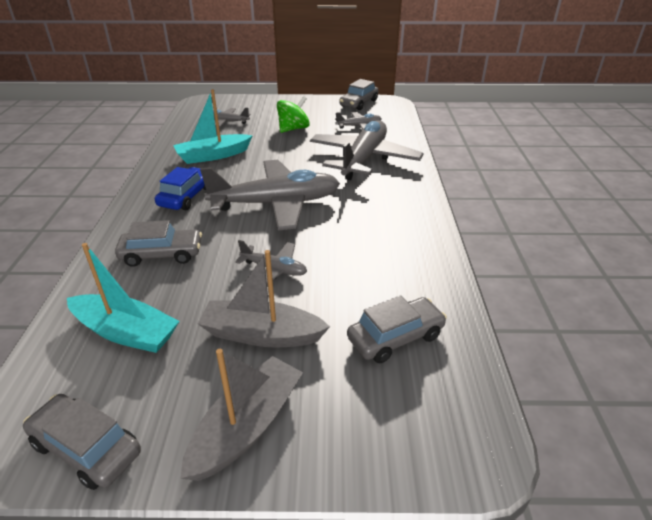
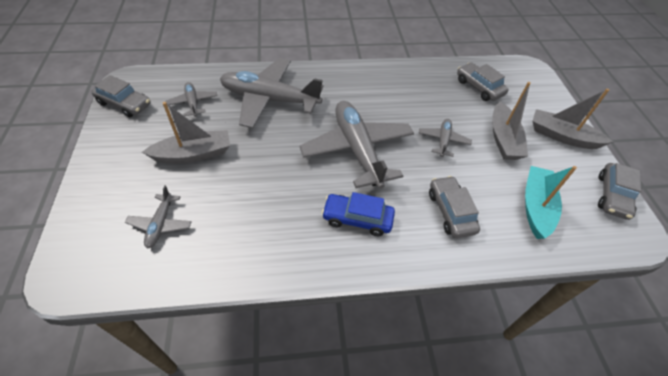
camera: 100 degrees left, 15 degrees up
turquoise boat [173,89,253,164] -> none
green spinning top [277,96,310,133] -> grey boat [142,102,230,163]

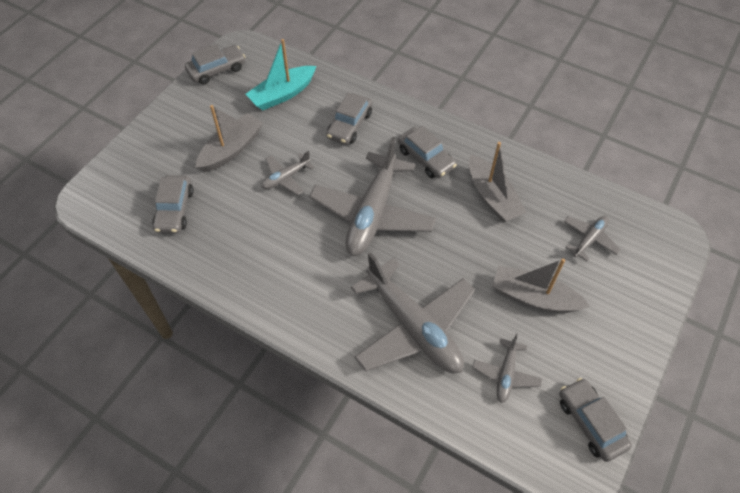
camera: 140 degrees left, 5 degrees up
blue car [322,192,395,236] -> grey car [398,126,457,178]
grey boat [532,88,613,149] -> grey boat moved to [469,142,527,222]

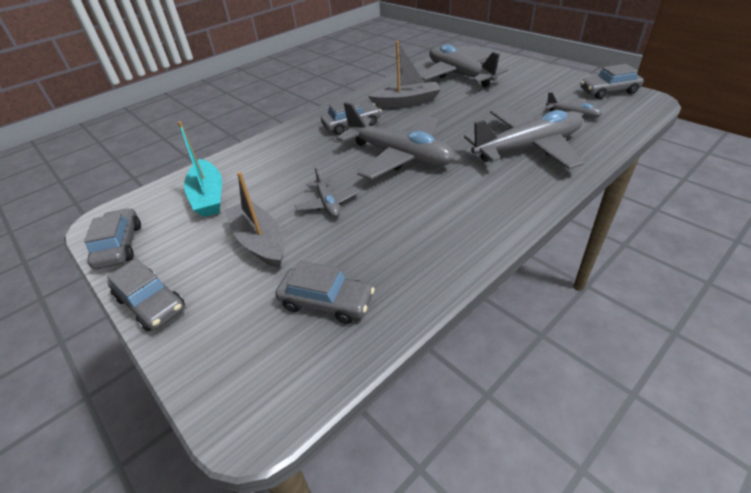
camera: 70 degrees left, 15 degrees down
grey car [326,93,372,145] -> grey car moved to [107,259,185,331]
grey boat [492,259,590,313] -> none
grey plane [564,216,621,261] -> grey plane [419,44,508,87], size x2.13

